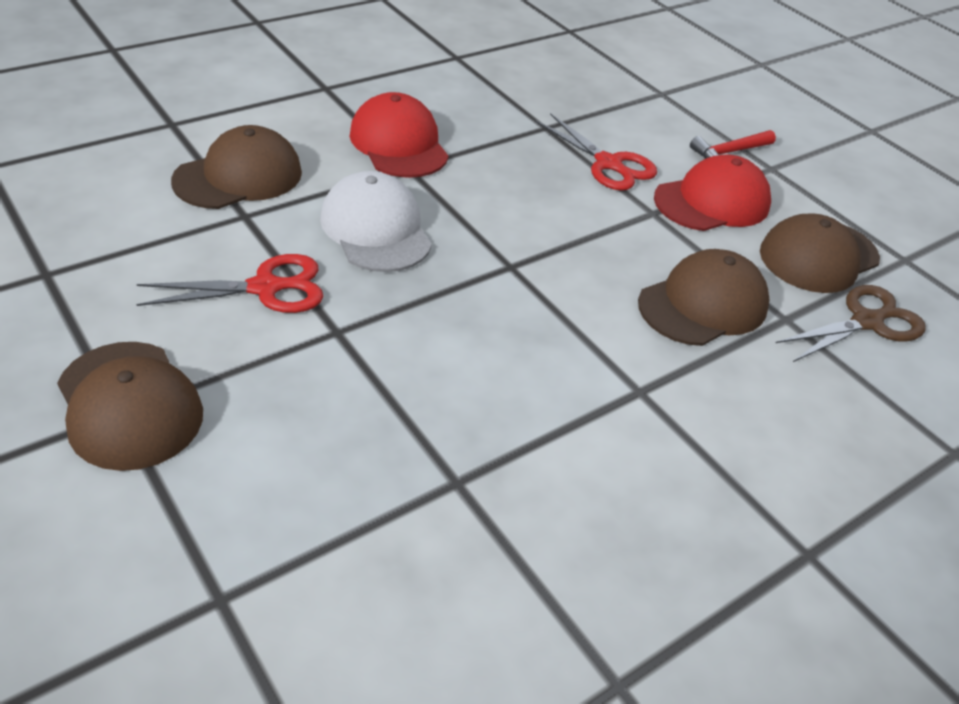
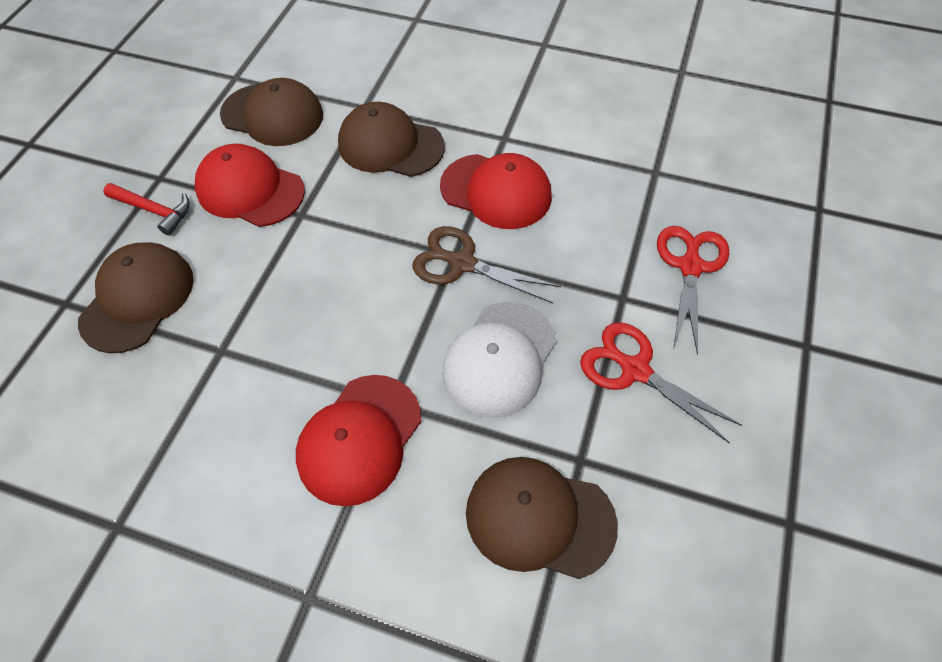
camera: 120 degrees left, 15 degrees up
brown cap [57,342,203,471] -> brown cap moved to [78,242,194,353]
red scissors [535,113,657,191] -> red scissors moved to [657,226,729,355]
brown scissors [776,285,926,362] -> brown scissors moved to [412,226,561,303]
none -> red cap [440,153,552,229]

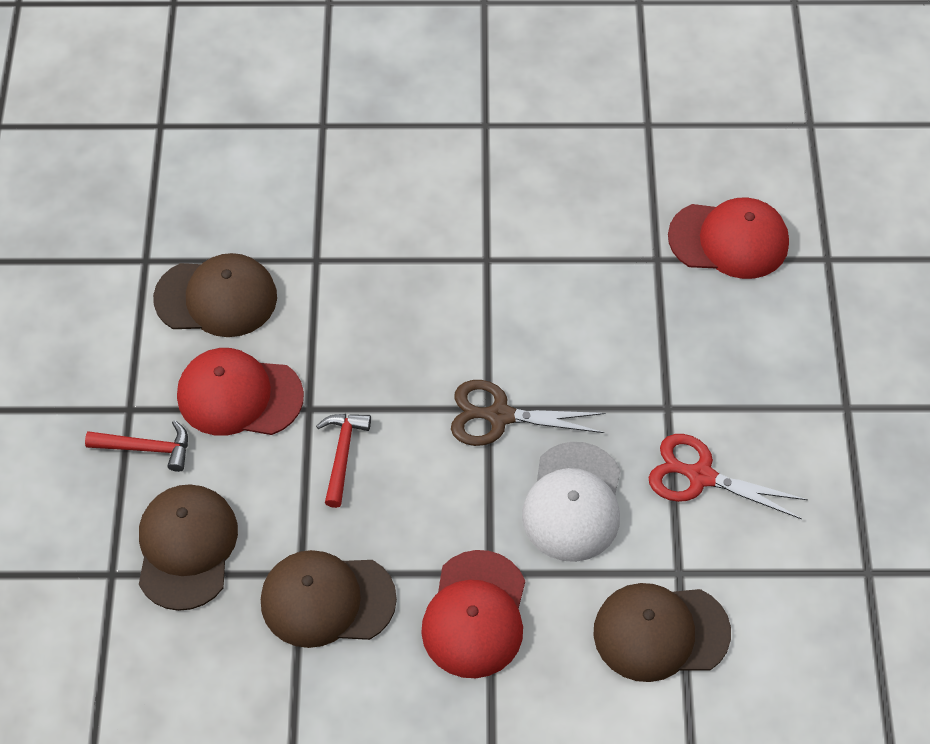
camera: 20 degrees left, 0 degrees up
brown cap [338,102,445,177] -> brown cap moved to [261,550,397,648]
red cap [440,153,552,229] -> red cap moved to [668,198,789,279]
red scissors [657,226,729,355] -> none
none -> red hammer [316,414,371,508]

